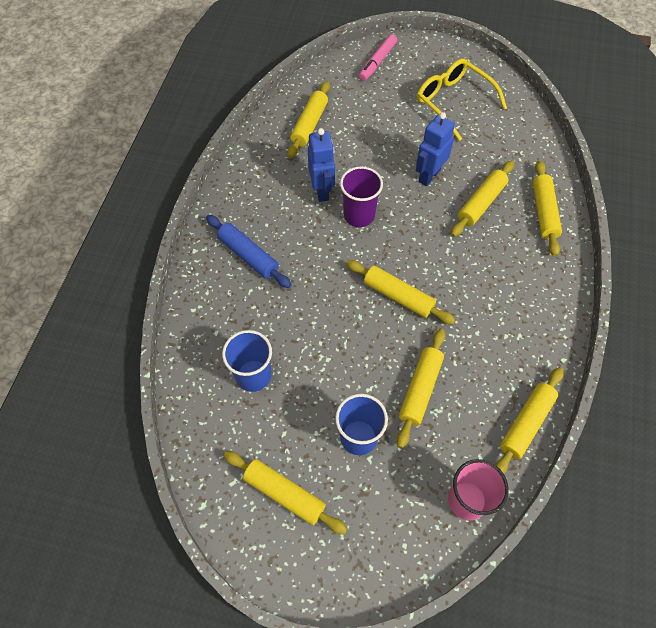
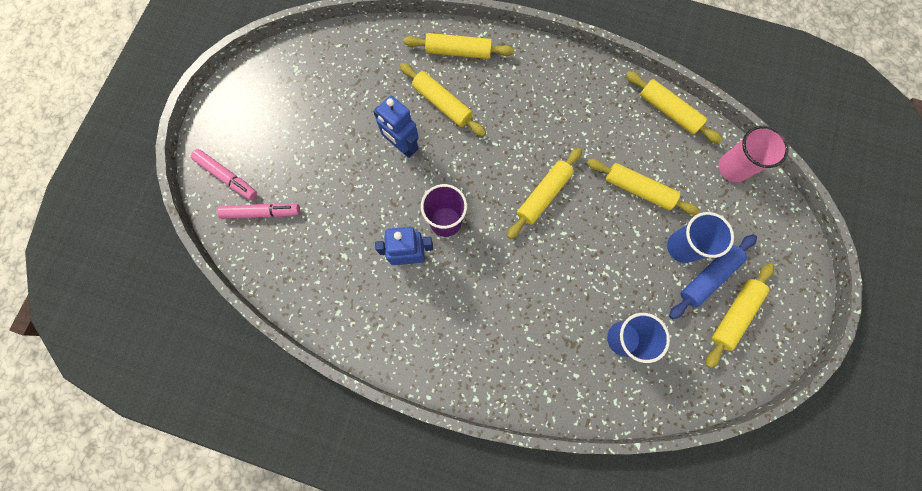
camera: 85 degrees left, 15 degrees up
blue rolling pin [206,215,292,288] -> blue rolling pin moved to [669,234,757,319]
yellow rolling pin [287,81,330,158] -> none
yellow glasses [417,58,507,141] -> none
none -> pink marker [217,203,300,219]

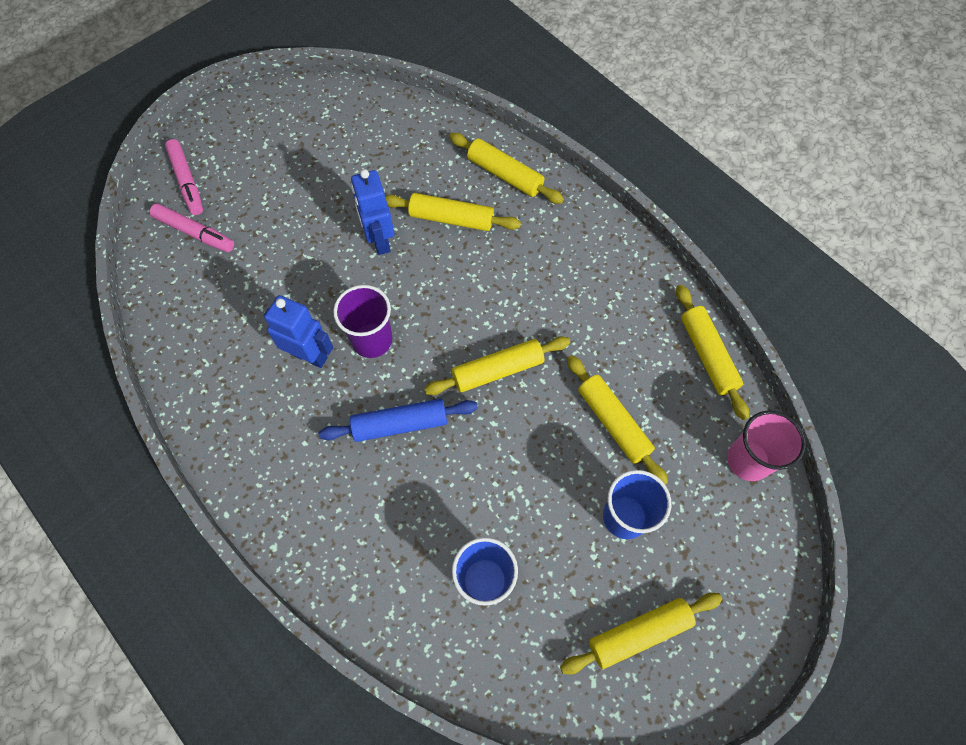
camera: 30 degrees right, 10 degrees down
yellow rolling pin [400,63,486,136] -> yellow rolling pin turned 60 degrees counterclockwise [385,193,521,231]
blue rolling pin [669,234,757,319] -> blue rolling pin moved to [318,399,478,442]

